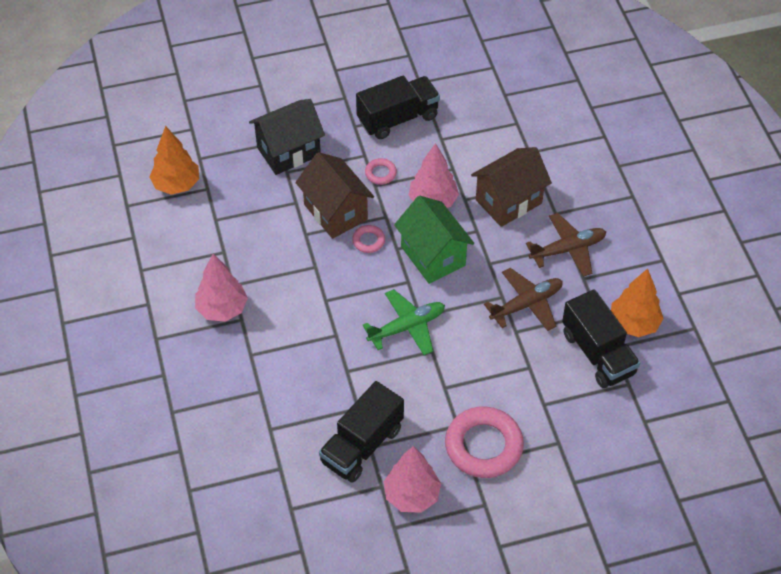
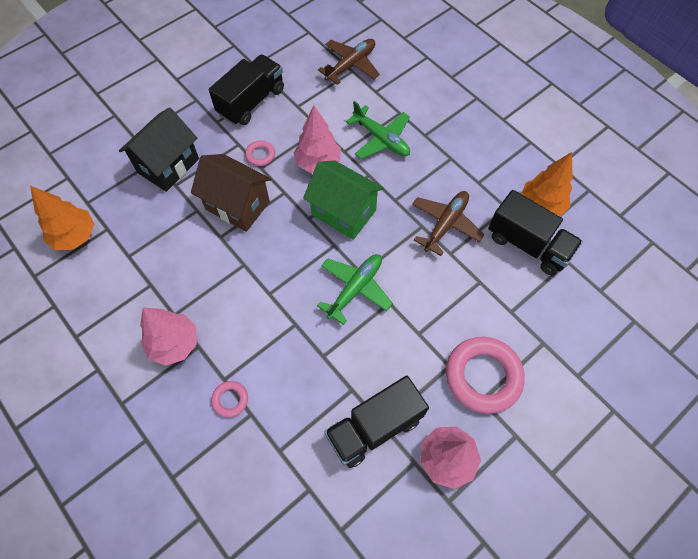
camera: 25 degrees left, 10 degrees up
black truck [319,381,404,483] -> black truck turned 45 degrees clockwise [324,376,429,468]
pink ring [352,225,385,253] -> pink ring moved to [211,381,248,418]
brown house [471,147,552,227] -> green plane [346,101,410,159]
brown plane [526,213,606,277] -> brown plane moved to [318,39,380,85]

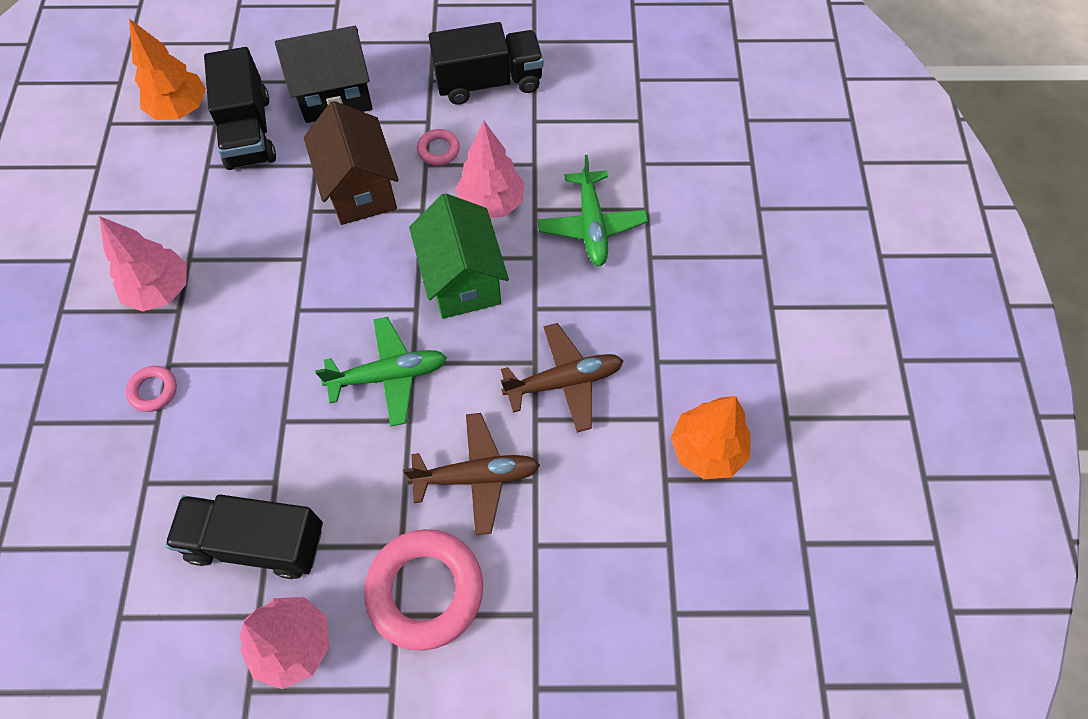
camera: 40 degrees right, 0 degrees up
brown plane [318,39,380,85] -> brown plane moved to [403,413,540,535]
black truck [488,190,583,275] -> black truck moved to [204,47,276,170]

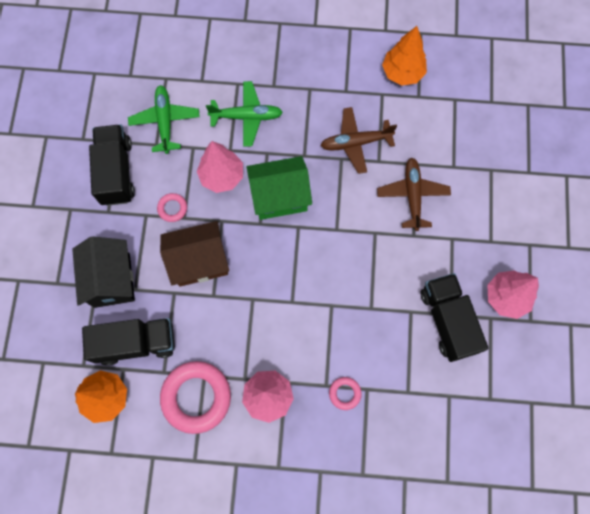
camera: 85 degrees left, 10 degrees up
black truck [165,495,323,579] -> black truck turned 150 degrees clockwise [421,273,489,362]
green plane [315,317,447,426] -> green plane moved to [128,85,200,154]
pink ring [364,529,483,651] -> pink ring moved to [160,361,231,434]
brown plane [501,323,623,432] -> brown plane turned 90 degrees counterclockwise [320,107,397,174]

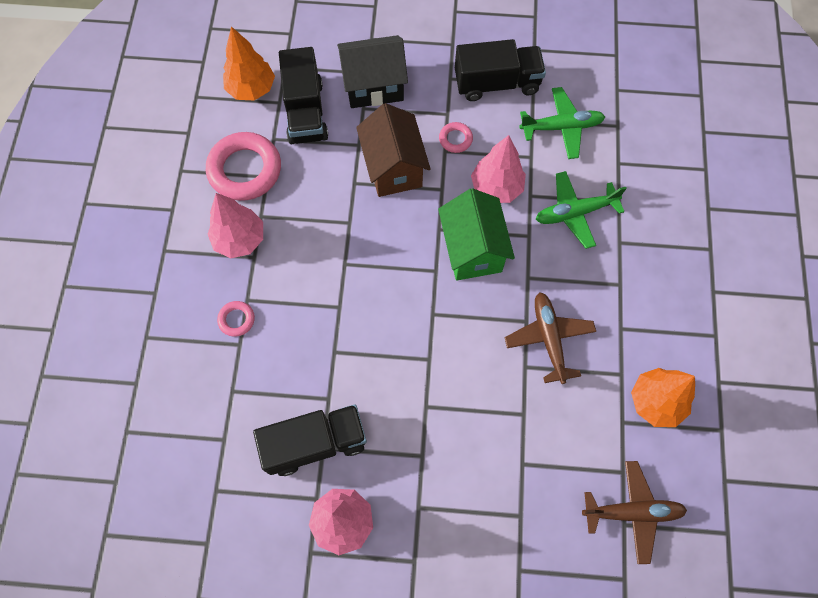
camera: 90 degrees right, 5 degrees down
green plane [206,81,283,147] -> green plane turned 75 degrees clockwise [536,171,627,249]
brown plane [377,158,451,231] -> brown plane moved to [582,461,687,564]

